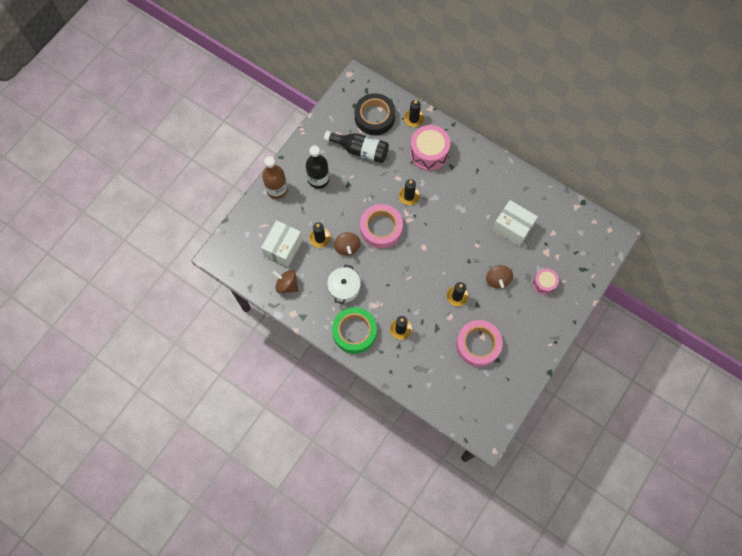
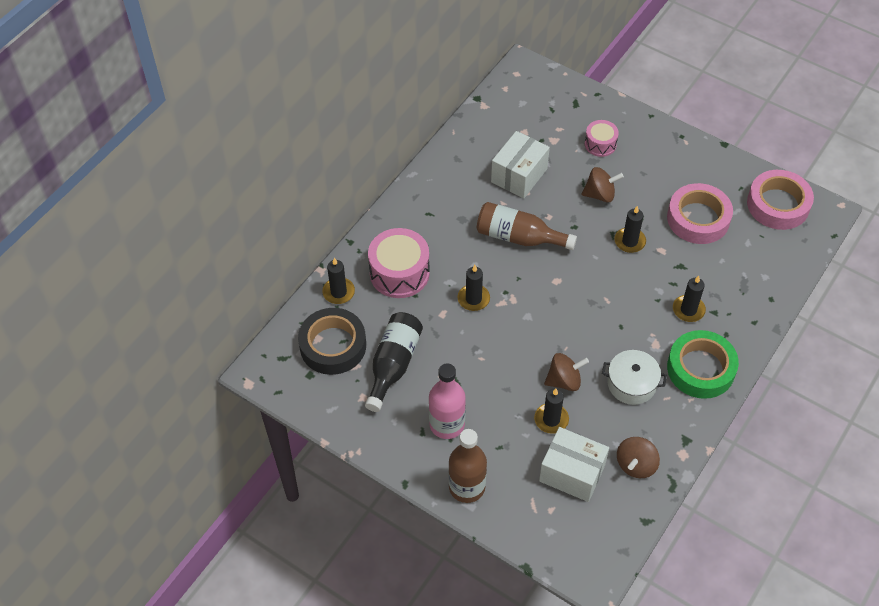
camera: 90 degrees left, 15 degrees down
black bottle [306,146,329,189] -> pink bottle [429,363,466,439]
pink tape [360,204,403,248] -> pink tape moved to [747,170,814,230]
none -> brown bottle [477,202,577,250]

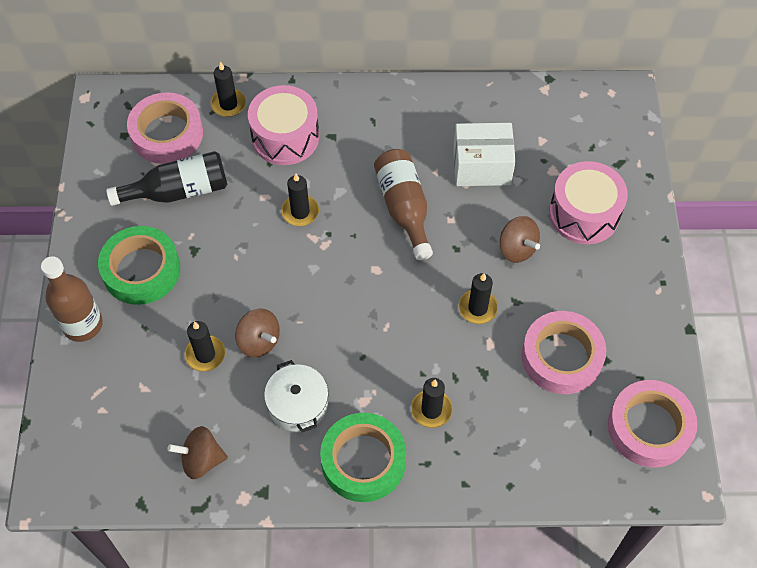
camera: 55 degrees right, 5 degrees up
black tape [298,308,366,375] -> pink tape [127,92,203,164]
pink bottle [429,363,466,439] -> green tape [98,226,180,305]
white box [539,427,609,502] -> none
pink drum [585,120,619,157] -> pink drum [549,161,628,244], size x1.75

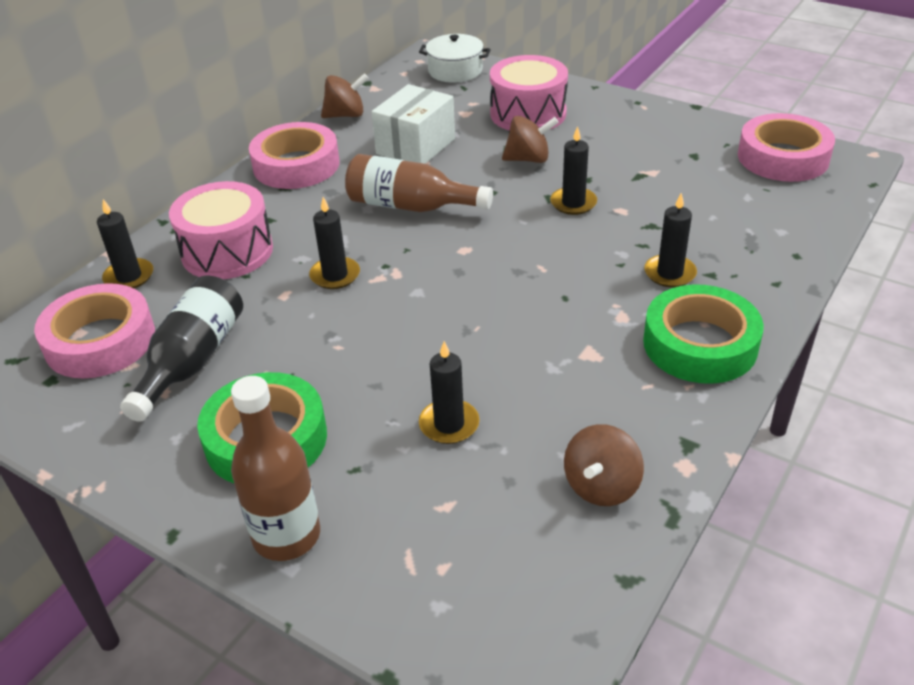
camera: 55 degrees left, 20 degrees down
brown spinning top [235,309,280,358] -> brown spinning top moved to [321,73,369,118]
white pot [264,360,328,432] -> white pot moved to [419,34,491,83]
pink tape [522,311,606,394] -> pink tape moved to [249,122,340,189]

